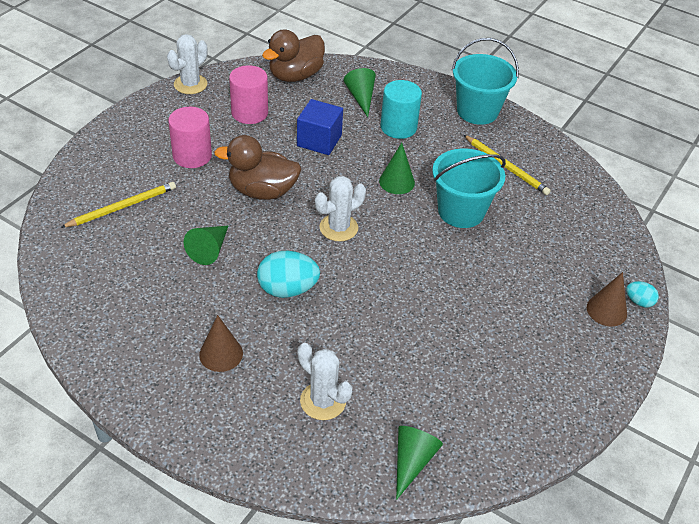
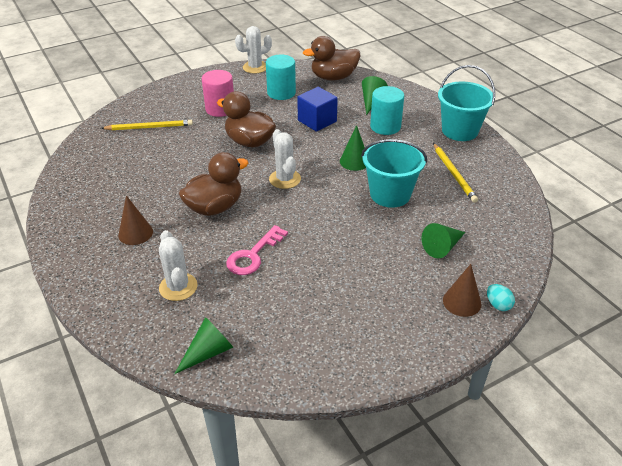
camera: 30 degrees right, 5 degrees down
green cone [184,226,228,265] -> green cone moved to [422,223,465,258]
pink cylinder [229,65,268,124] -> turquoise cylinder [266,55,296,100]
turquoise egg [257,251,320,298] -> brown duck [179,152,248,216]
white cactus [315,176,366,242] -> white cactus turned 75 degrees clockwise [269,129,301,189]
none -> pink key [226,225,288,275]

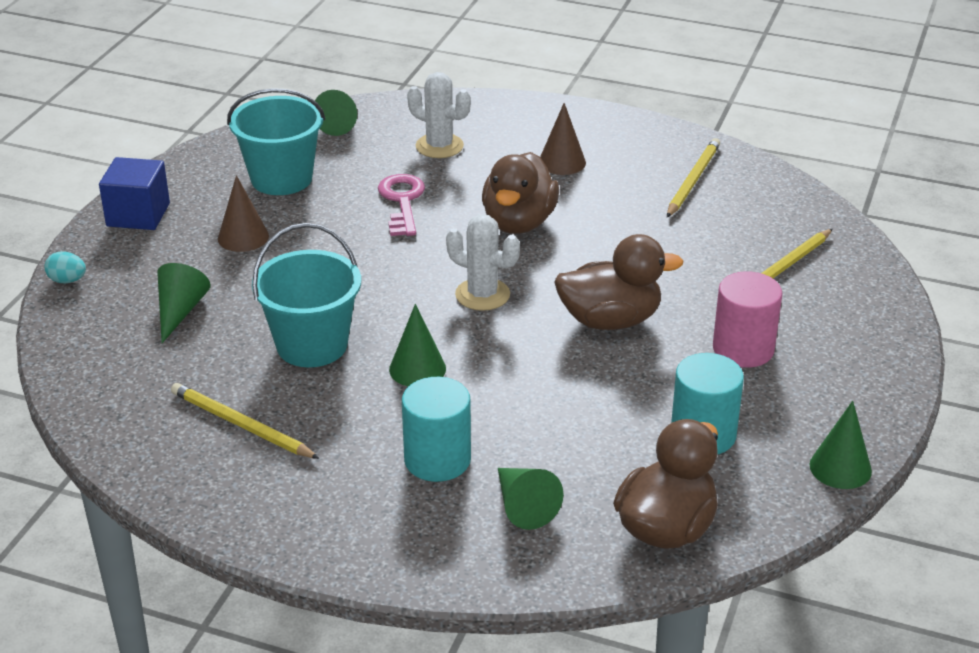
camera: 140 degrees right, 5 degrees down
white cactus [235,26,272,74] -> green cone [810,401,872,489]
blue cube [297,87,338,132] -> blue cube moved to [99,157,170,230]
turquoise bucket [438,65,495,141] -> turquoise bucket moved to [227,88,325,195]
brown cone [443,264,482,317] -> brown cone moved to [218,175,269,252]
none -> yellow pencil [667,138,720,217]

